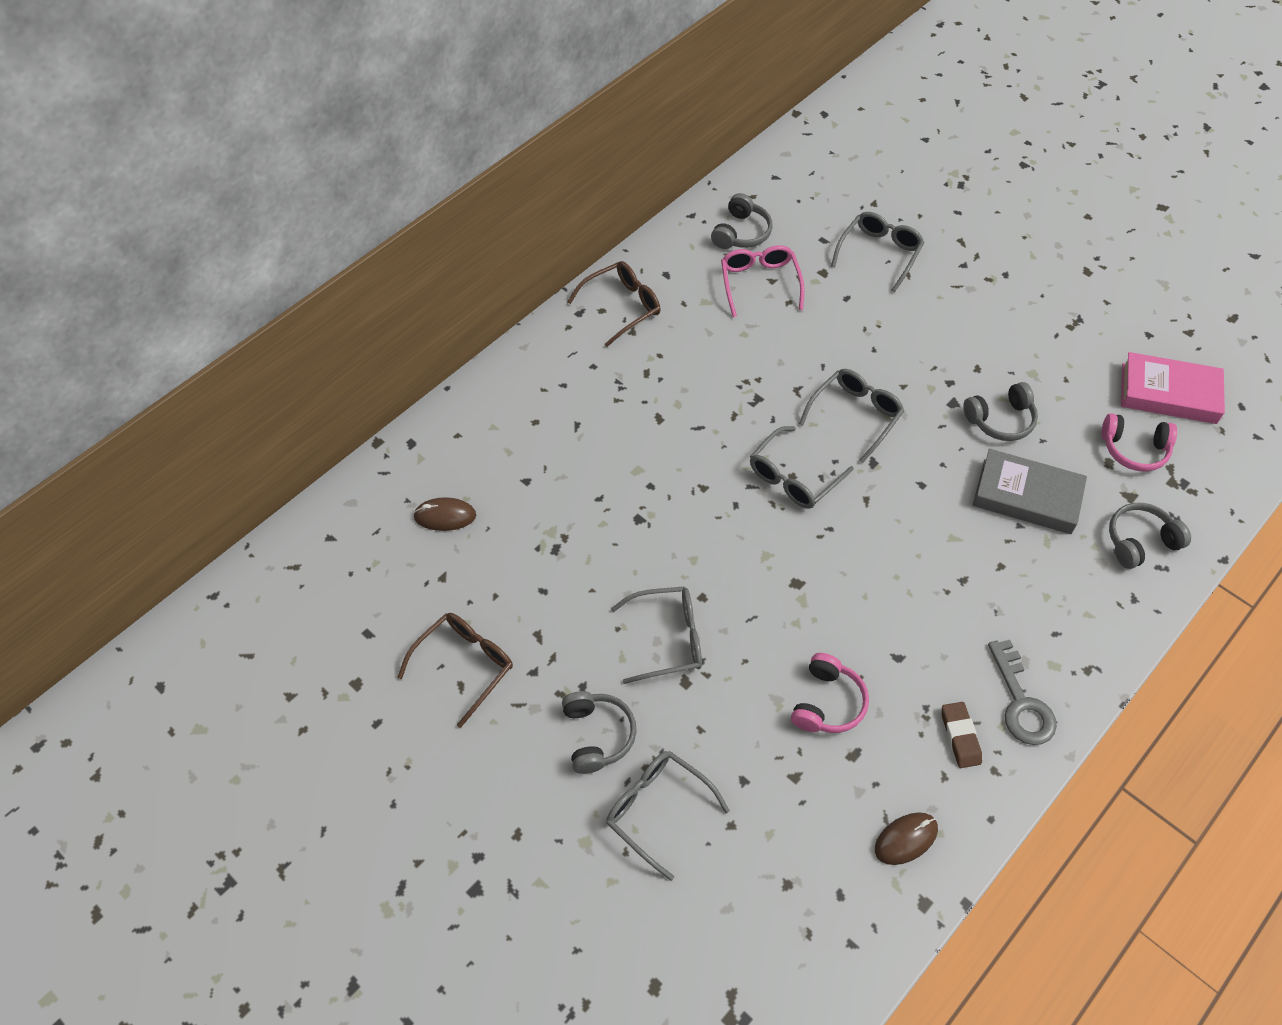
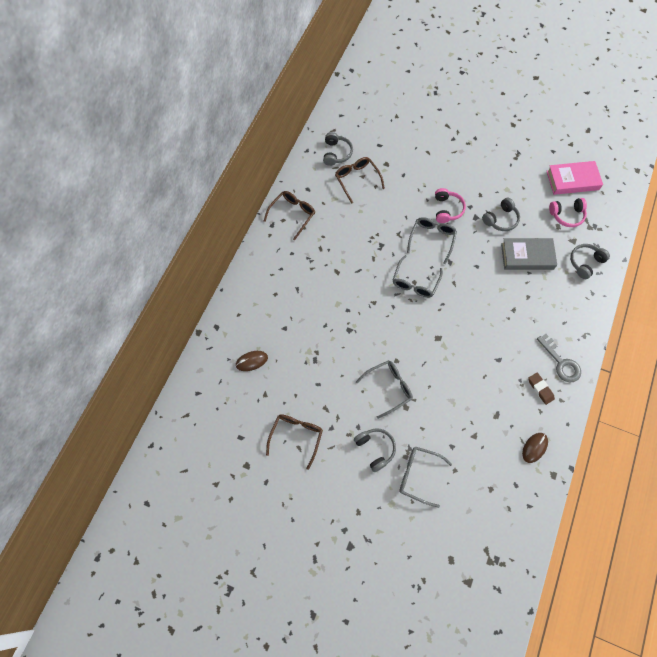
camera: 20 degrees left, 10 degrees up
pink glasses [721,245,805,317] -> brown glasses [335,157,385,204]
pink headphones [791,653,869,733] -> pink headphones moved to [435,188,466,223]
grey glasses [831,212,924,292] -> none

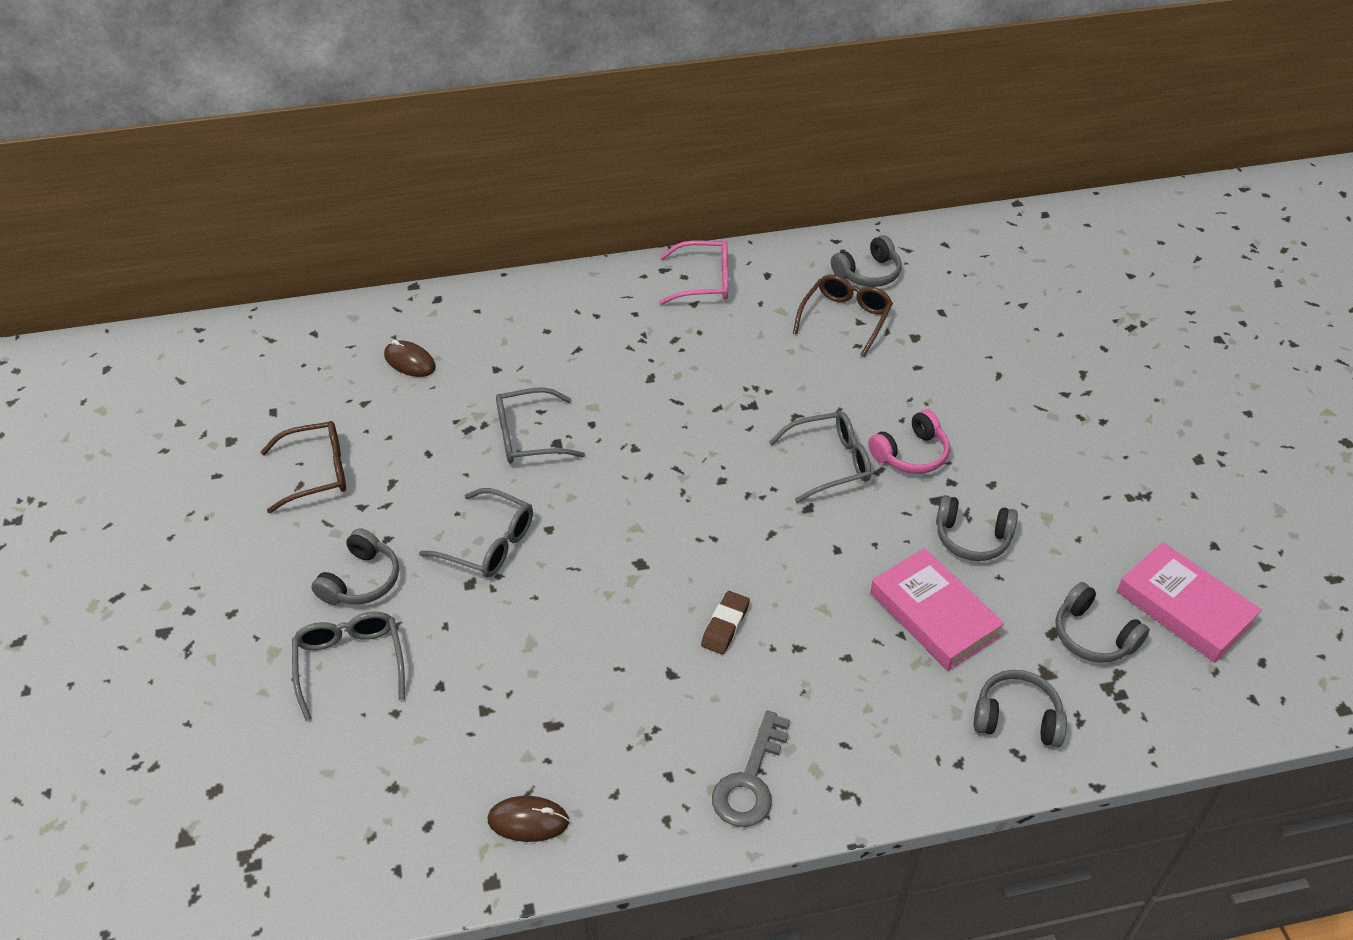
camera: 55 degrees right, 20 degrees down
brown glasses [264,191,315,241] -> pink glasses [659,240,728,305]
grey glasses [393,255,443,298] -> grey glasses moved to [496,387,585,464]
grey book [501,238,557,270] -> pink book [870,548,1004,671]
brown eraser [528,373,555,405] -> brown eraser moved to [701,591,750,654]
pink headphones [549,198,587,227] -> grey headphones [1056,582,1150,663]

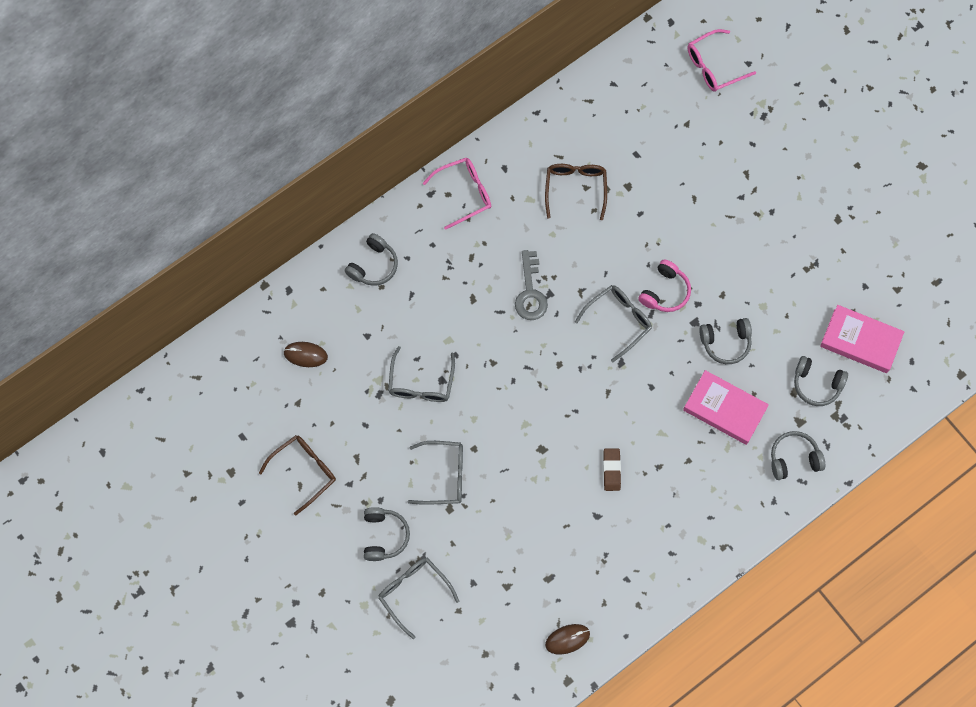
camera: 25 degrees left, 25 degrees up
grey glasses [496,387,585,464] -> grey glasses turned 45 degrees counterclockwise [388,346,455,402]
grey key [712,711,790,827] -> grey key moved to [515,250,548,320]
grey headphones [831,235,902,287] -> grey headphones moved to [345,233,398,286]
none -> pink glasses [688,29,756,92]

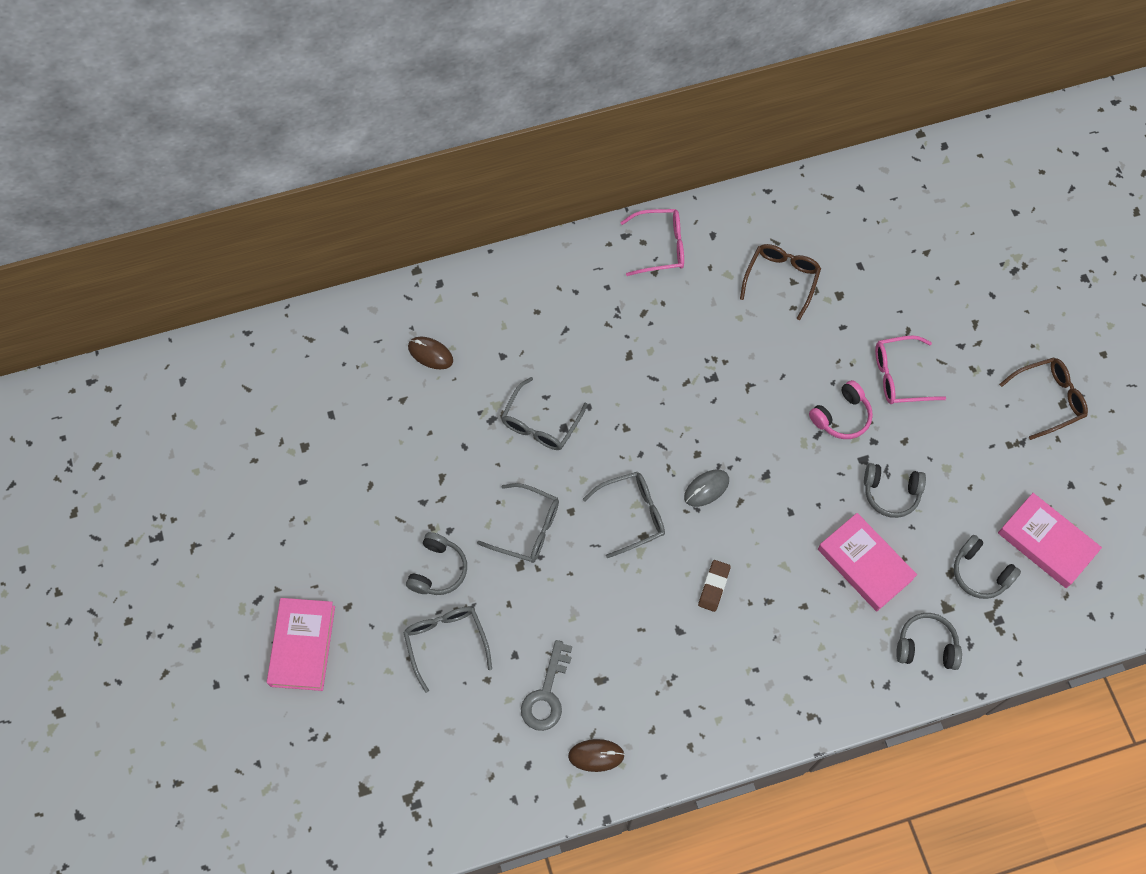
camera: 20 degrees right, 5 degrees down
brown glasses [259,435,336,515] -> brown glasses moved to [999,357,1088,440]
grey headphones [345,233,398,286] -> none
grey key [515,250,548,320] -> grey key moved to [521,640,572,731]
grey glasses [575,285,652,362] -> grey glasses moved to [583,472,665,558]
pink glasses [688,29,756,92] -> pink glasses moved to [875,336,946,404]
none -> pink book [267,598,335,691]
none -> grey mouse [684,470,729,507]

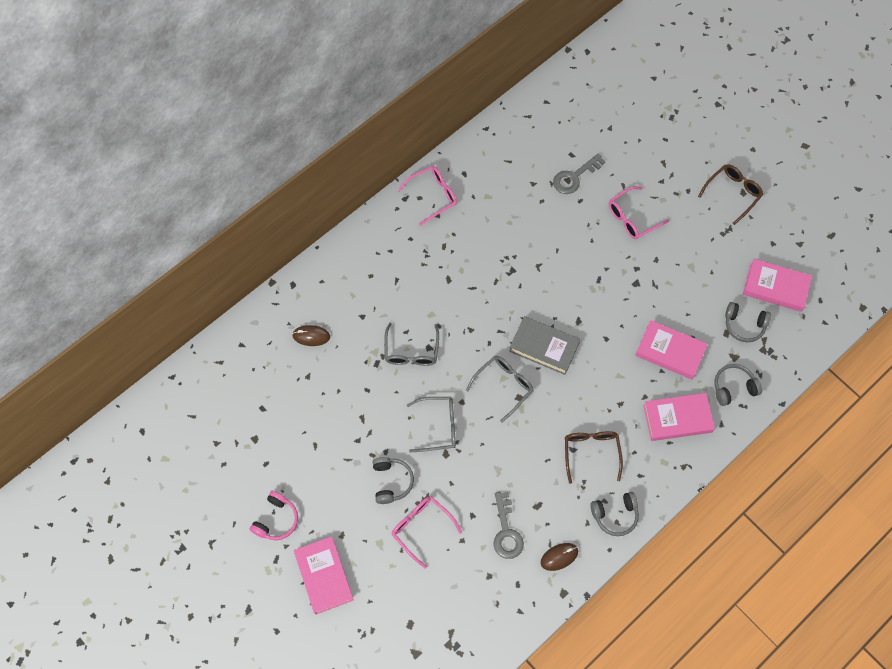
camera: 25 degrees left, 0 degrees up
grey glasses [403,607,492,693] -> pink glasses [391,496,462,569]
grey mouse [684,470,729,507] -> grey book [509,316,580,375]
brown eraser [698,560,731,612] -> none
brown glasses [740,244,821,320] -> brown glasses moved to [565,431,623,484]
pink headphones [809,380,873,439] -> pink headphones moved to [250,491,298,540]
grey headphones [864,463,926,518] -> grey headphones moved to [590,492,639,536]
none -> grey key [553,153,605,194]
none -> pink book [643,393,715,441]

